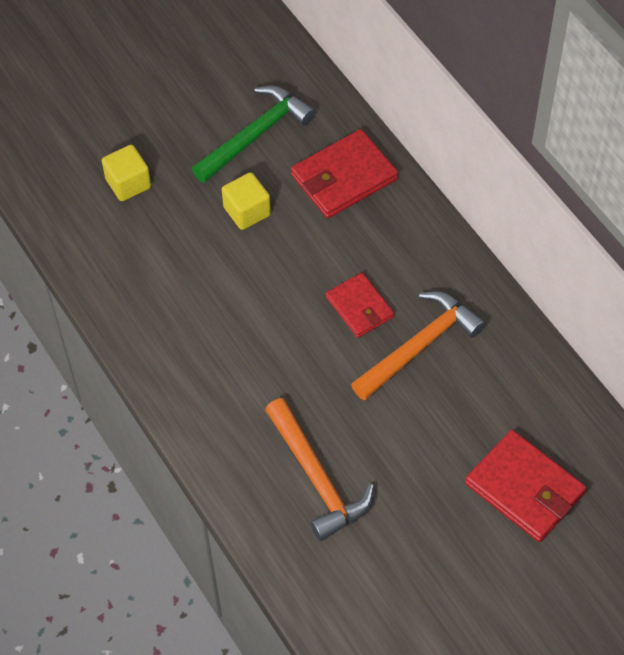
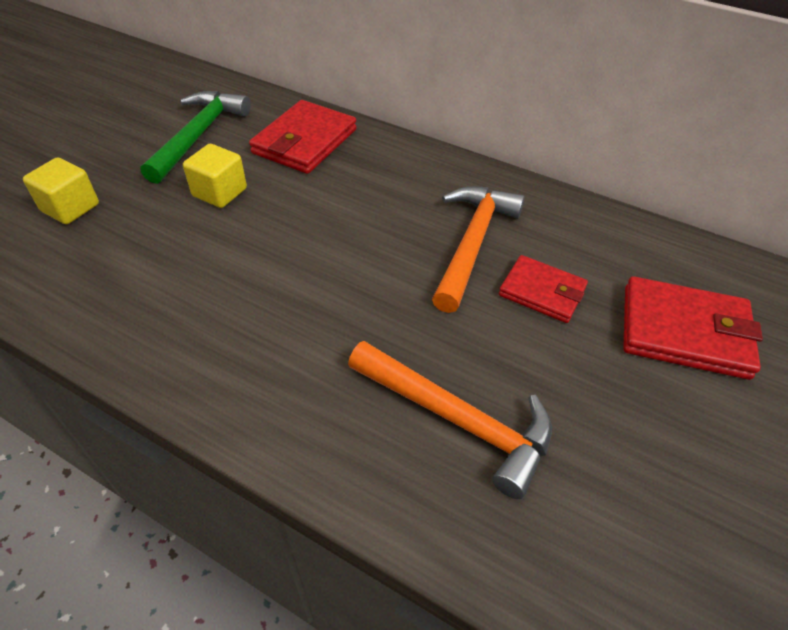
camera: 30 degrees left, 10 degrees down
red wallet [326,272,394,338] -> red wallet moved to [499,255,588,323]

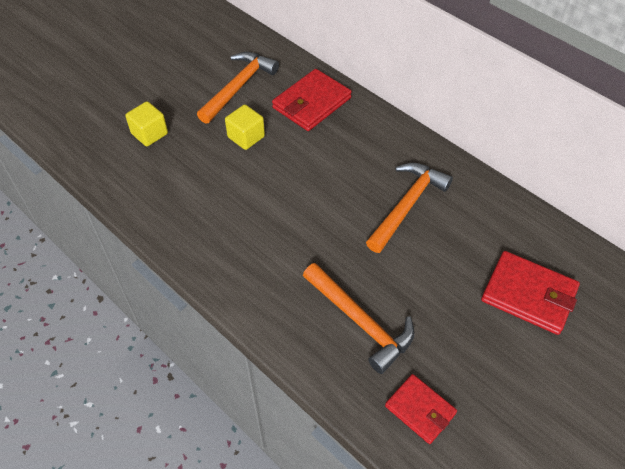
camera: 15 degrees right, 5 degrees up
green hammer [141,91,251,184] -> orange hammer [197,52,279,124]
red wallet [499,255,588,323] -> red wallet moved to [385,374,457,444]

